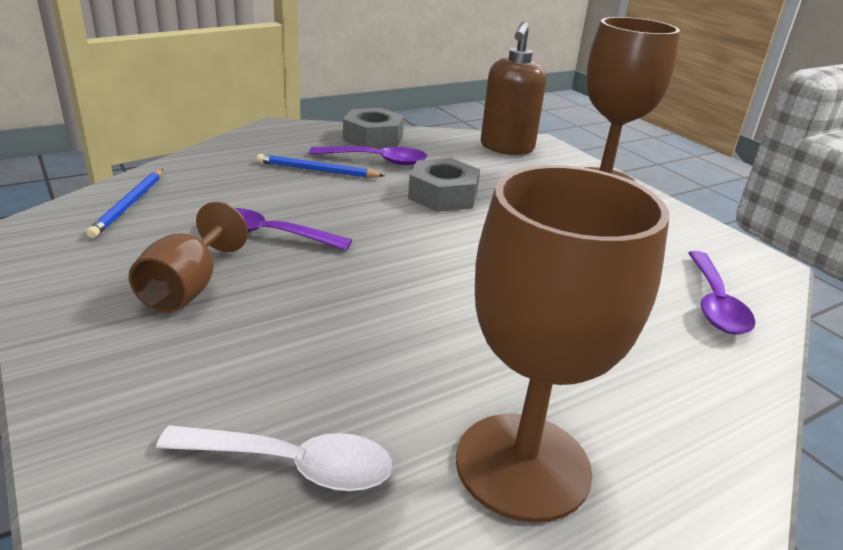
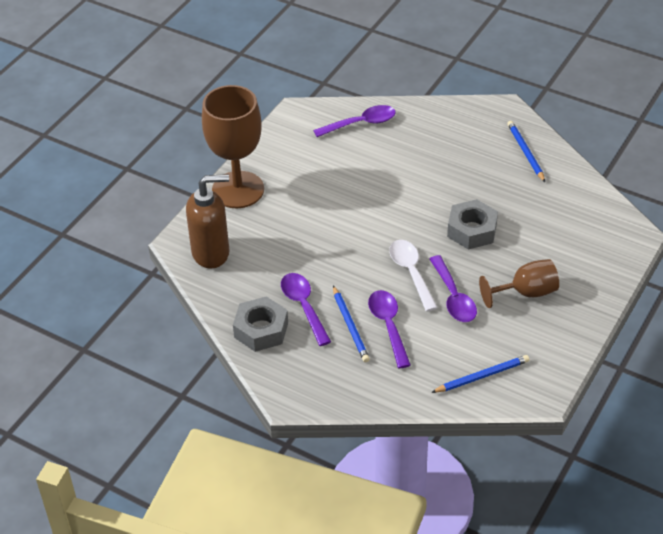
camera: 115 degrees left, 15 degrees up
white spoon [156,425,393,491] -> white spoon moved to [389,240,438,311]
grey nut [408,158,480,212] -> grey nut moved to [447,199,498,250]
brown goblet [456,165,669,523] -> blue pencil [507,121,545,182]
none -> purple spoon [368,290,411,368]

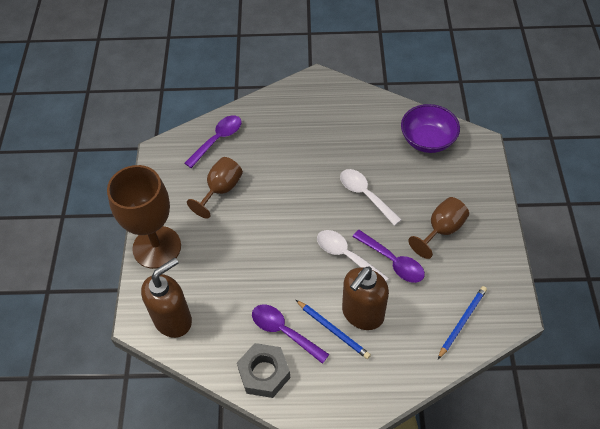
camera: 30 degrees left, 10 degrees up
purple spoon [368,290,411,368] -> brown soap dispenser [342,266,389,330]
grey nut [447,199,498,250] -> white spoon [340,169,402,226]
blue pencil [507,121,545,182] -> none
none -> brown goblet [187,157,243,219]
none -> purple bowl [401,104,460,153]

